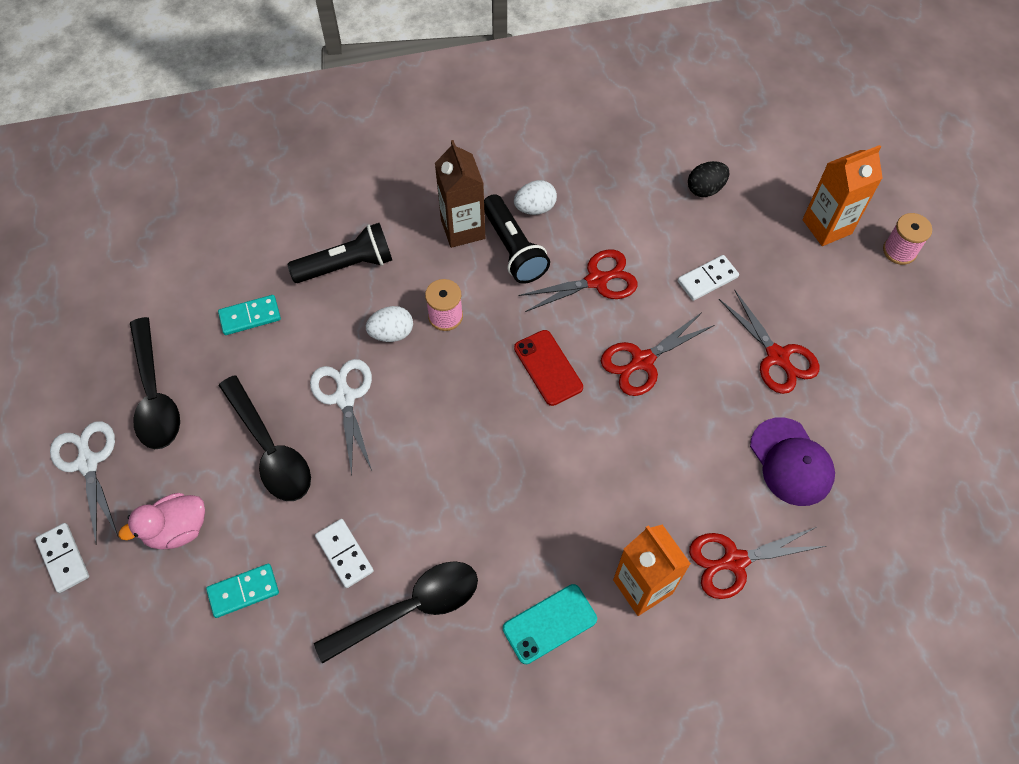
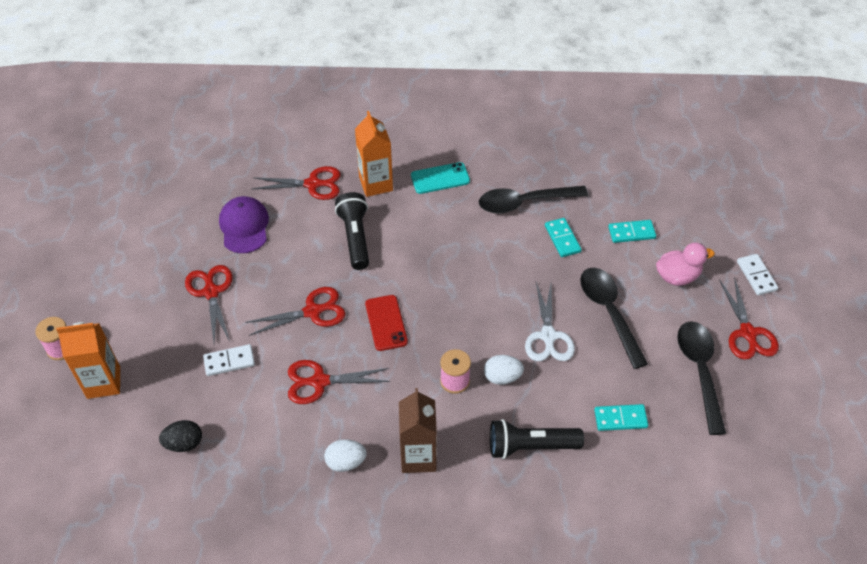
camera: 165 degrees left, 10 degrees down
white scissors [50,421,118,545] -> red scissors [719,277,779,360]
white domino [315,519,374,588] -> turquoise domino [545,218,582,257]
black flashlight [484,194,550,284] -> black flashlight moved to [335,192,369,270]

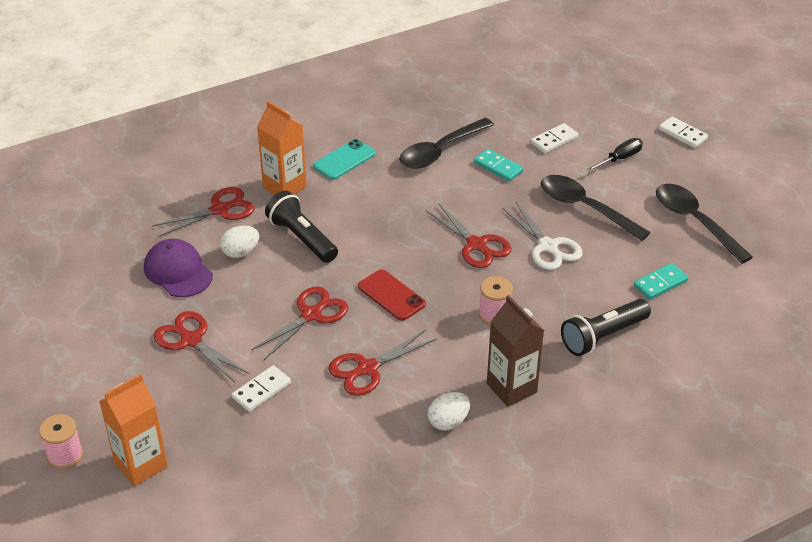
camera: 30 degrees left, 10 degrees down
black egg [159,420,202,452] -> none
white egg [484,355,524,385] -> white egg moved to [220,226,259,258]
turquoise domino [608,220,656,243] -> white domino [531,123,579,153]
pink duck [656,243,715,286] -> black screwdriver [586,138,643,172]
red scissors [719,277,779,360] -> red scissors moved to [426,203,511,268]

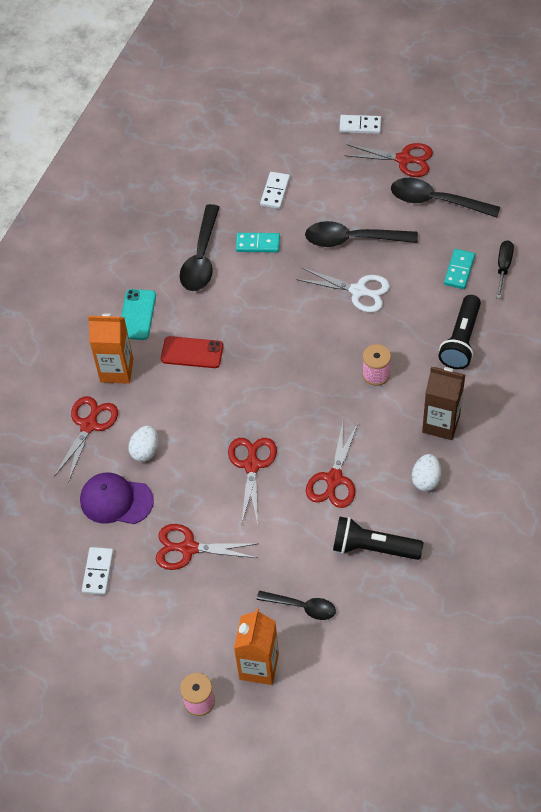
camera: 35 degrees left, 15 degrees up
white domino [232,365,291,412] -> white domino moved to [82,547,114,595]
black flashlight [265,191,338,263] -> black flashlight moved to [333,517,423,560]
red phone [358,269,426,321] -> red phone moved to [161,336,223,368]
red scissors [426,203,511,268] -> red scissors moved to [344,143,433,177]
black screwdriver [586,138,643,172] -> black screwdriver moved to [496,240,514,299]
none -> black spoon [257,591,336,620]

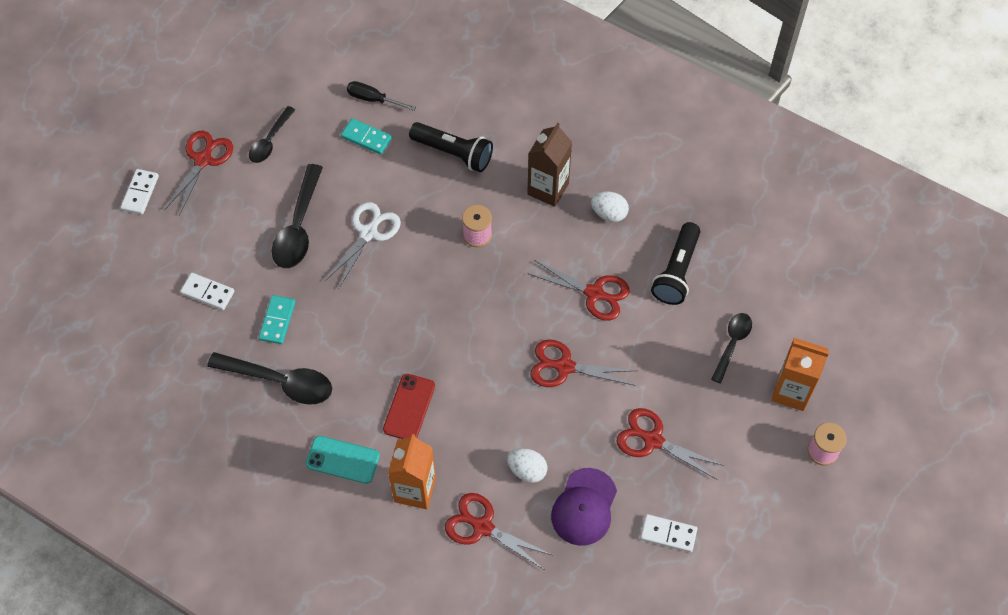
camera: 85 degrees left, 5 degrees up
red scissors [156,524,259,570] -> red scissors turned 105 degrees clockwise [617,408,725,480]
black spoon [391,178,500,218] -> black spoon [249,106,295,163], size x0.62

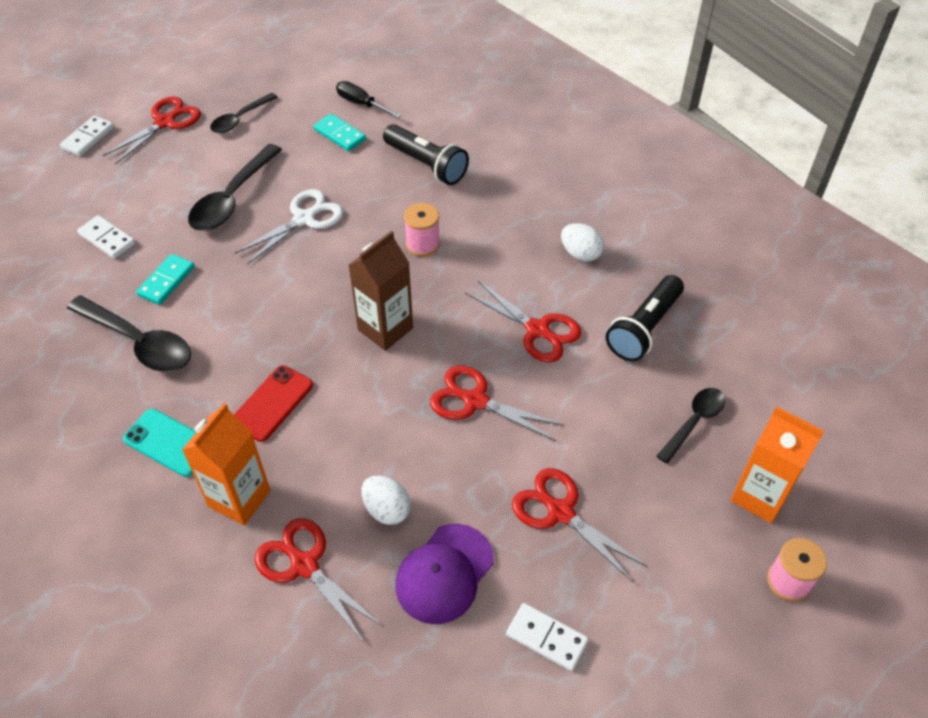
camera: 15 degrees right, 10 degrees down
brown carton [527,122,572,207] -> brown carton moved to [349,231,413,351]

